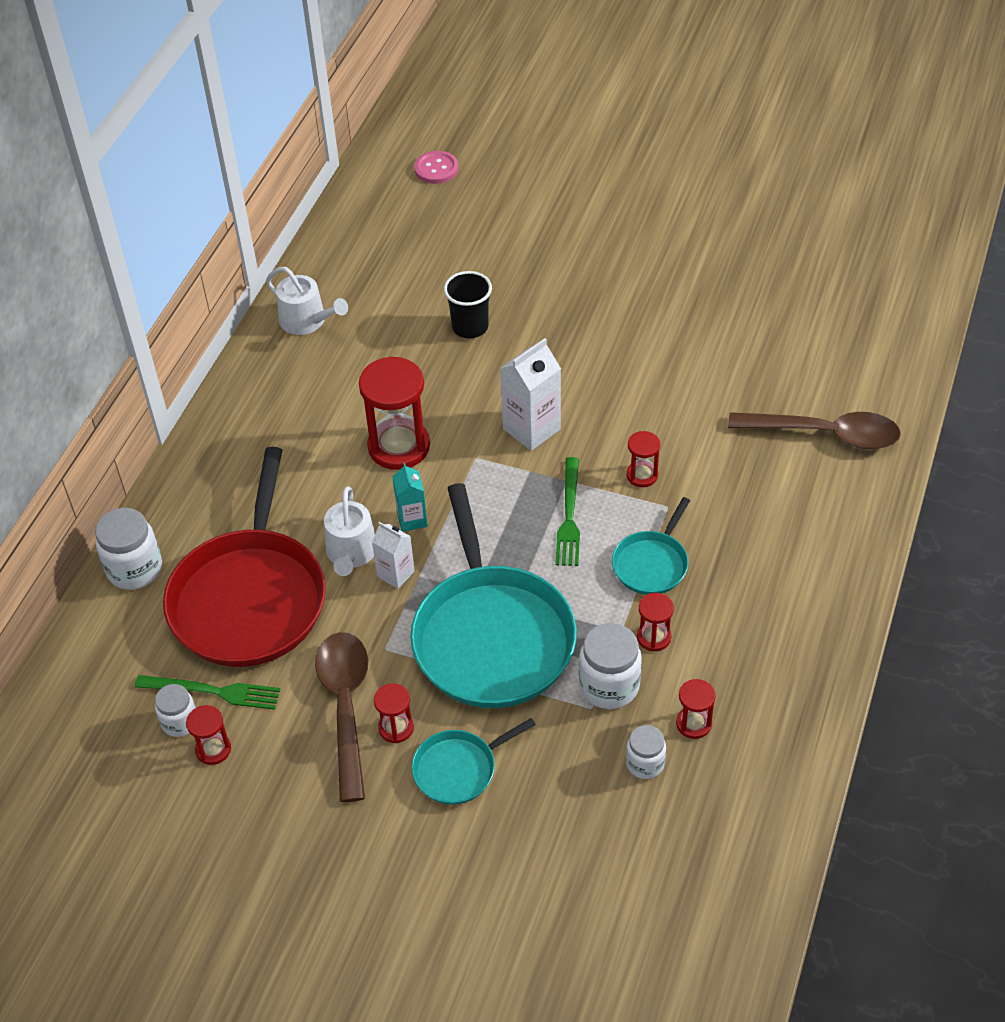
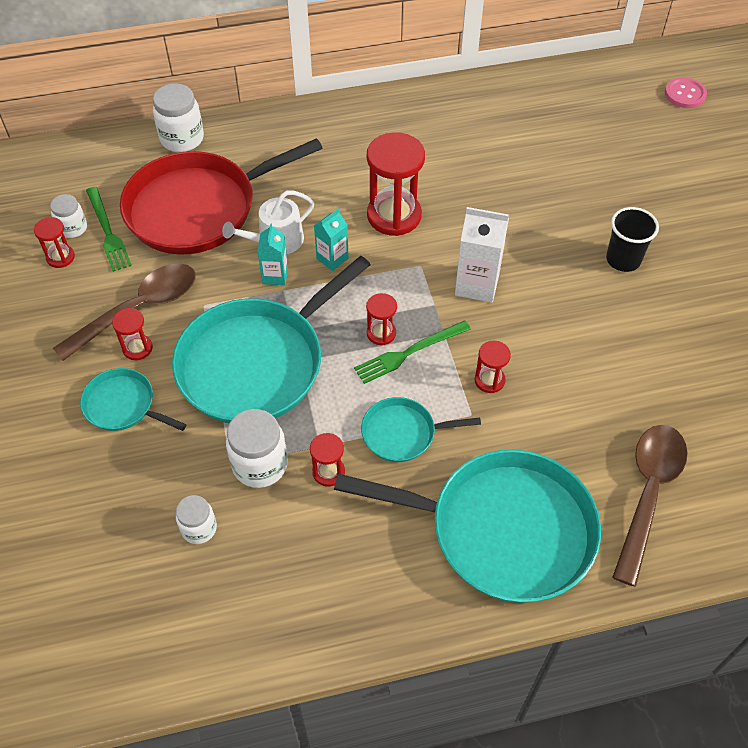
camera: 55 degrees right, 5 degrees up
white watering can [266,267,348,335] -> none
white carton [372,522,415,589] -> turquoise carton [257,224,288,285]
black cup [444,271,492,338] -> black cup moved to [606,207,659,272]
red hourglass [676,679,716,739] -> red hourglass moved to [366,293,397,345]
brown spoon [728,412,901,449] -> brown spoon turned 135 degrees counterclockwise [612,425,688,586]
none -> turquoise pan [334,449,601,603]

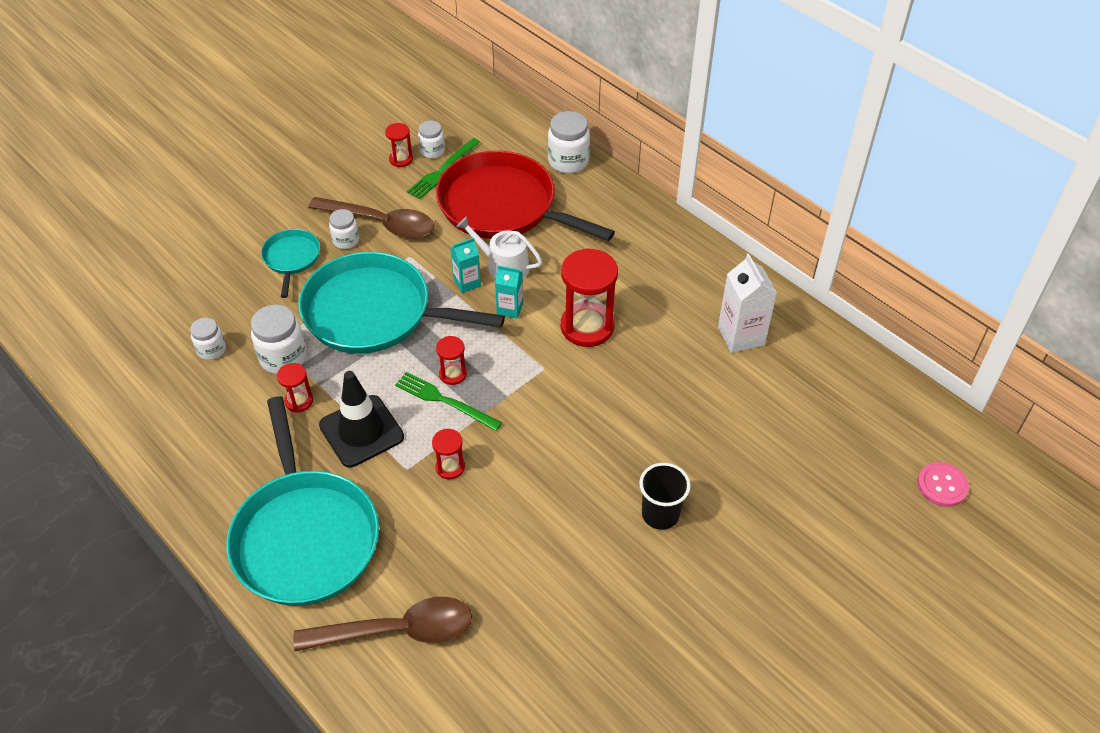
camera: 60 degrees right, 5 degrees down
red hourglass [112,308,153,360] -> white jar [329,209,359,249]
turquoise pan [361,397,481,462] -> black traffic cone [319,371,404,467]
white carton [455,207,509,303] -> white carton moved to [718,254,777,353]

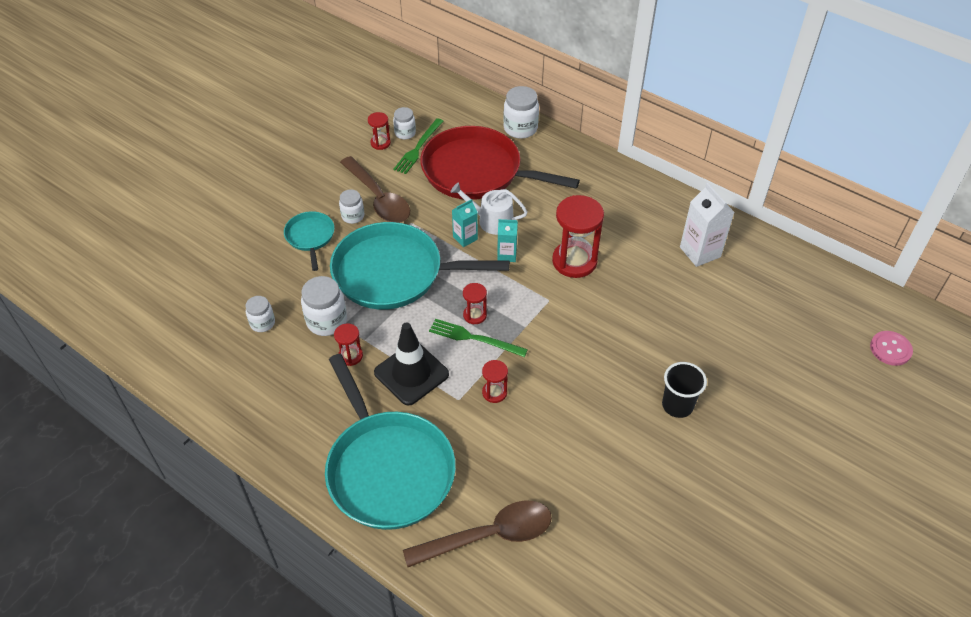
camera: 10 degrees left, 0 degrees up
brown spoon [308,197,434,239] -> brown spoon turned 45 degrees clockwise [340,156,410,223]

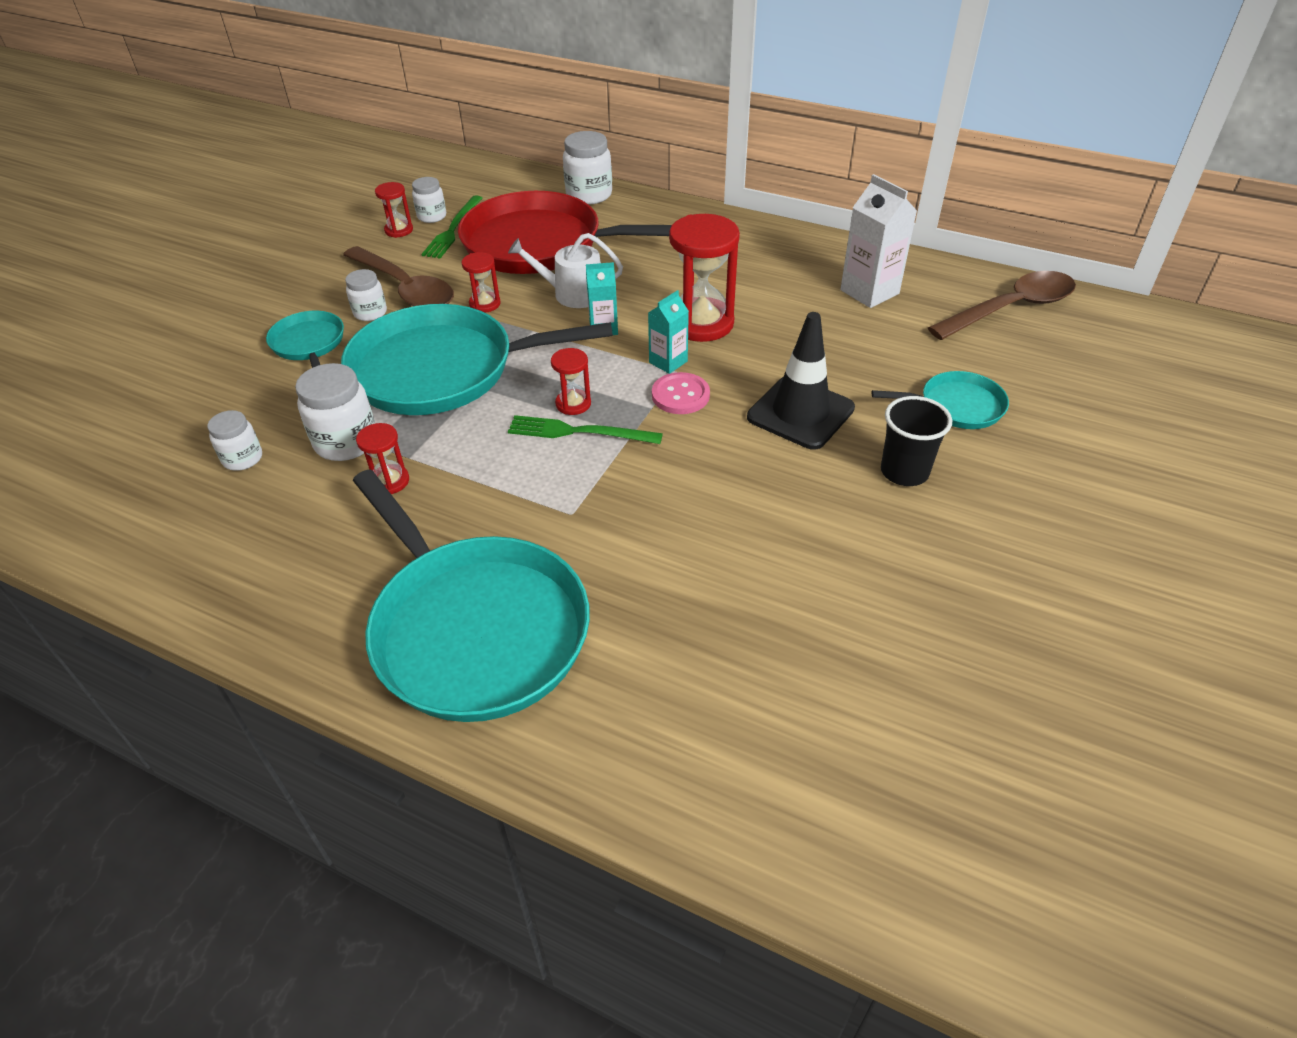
camera: 10 degrees left, 5 degrees down
black traffic cone [374,322,449,406] -> black traffic cone moved to [747,312,855,450]
brown spoon [403,501,552,567] -> brown spoon moved to [928,271,1076,340]
turquoise carton [452,199,478,247] -> turquoise carton moved to [648,290,689,374]
red hourglass [482,360,508,403] -> red hourglass moved to [462,252,501,313]
pink button [870,331,913,366] -> pink button moved to [652,372,710,414]
none -> turquoise pan [872,371,1009,429]

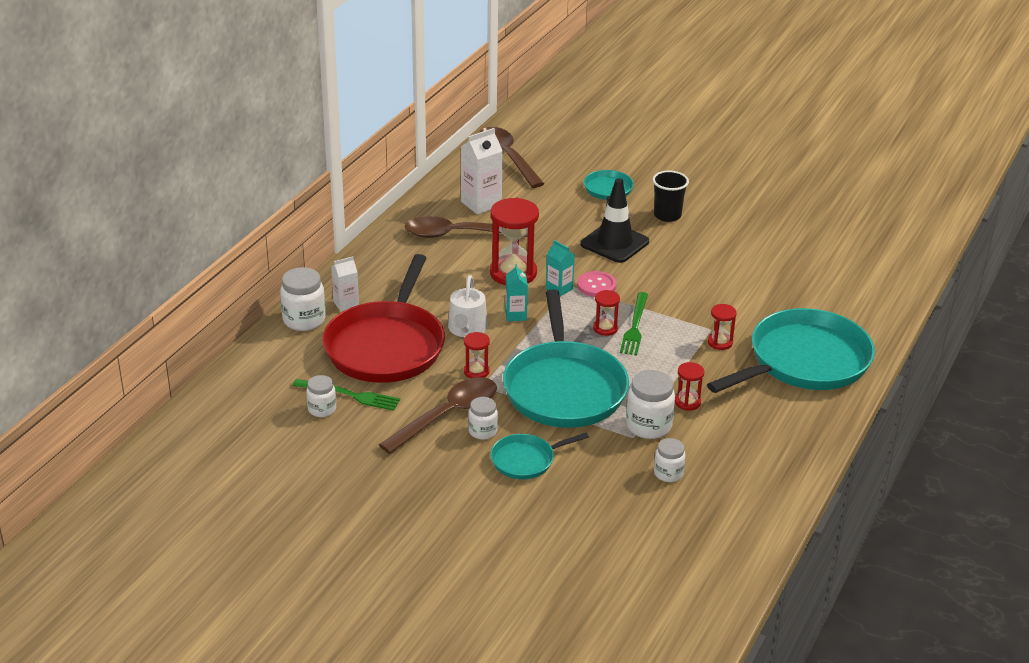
camera: 90 degrees left, 10 degrees down
red hourglass [375,182,413,238] -> red hourglass moved to [708,304,737,350]
none -> white carton [331,256,359,312]
none -> brown spoon [405,216,528,238]

